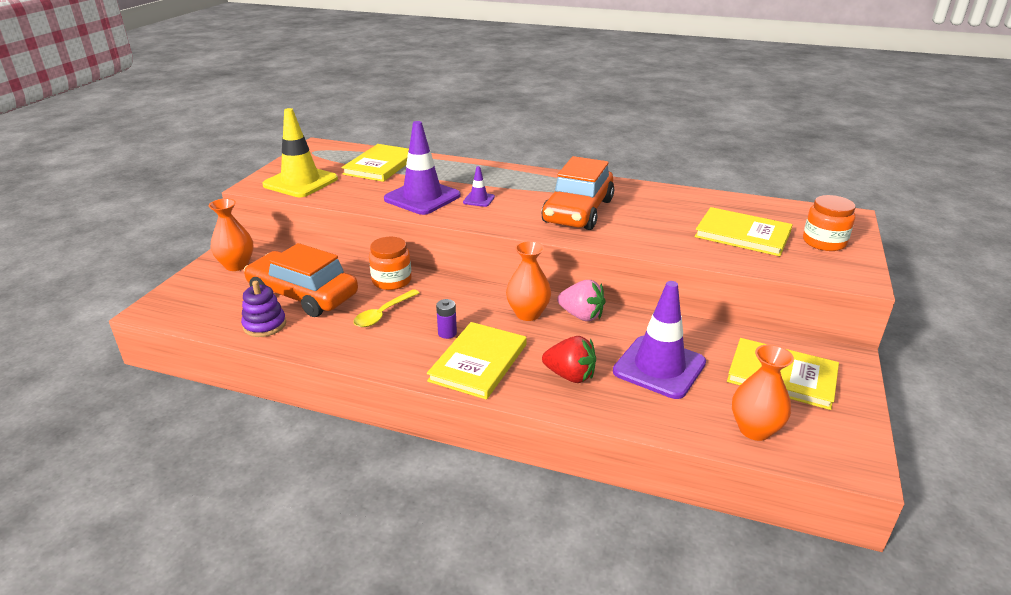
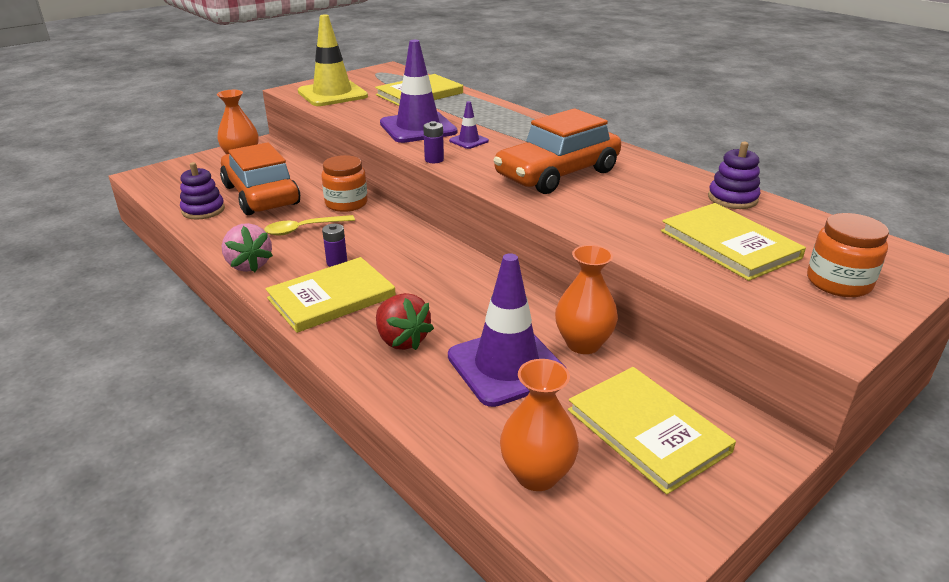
camera: 30 degrees right, 0 degrees up
orange vase [506,241,551,321] -> orange vase moved to [555,245,618,354]
pink strawberry [557,280,606,321] -> pink strawberry moved to [222,223,273,272]
none -> purple battery [423,121,444,163]
none -> purple stacking toy [708,142,761,209]

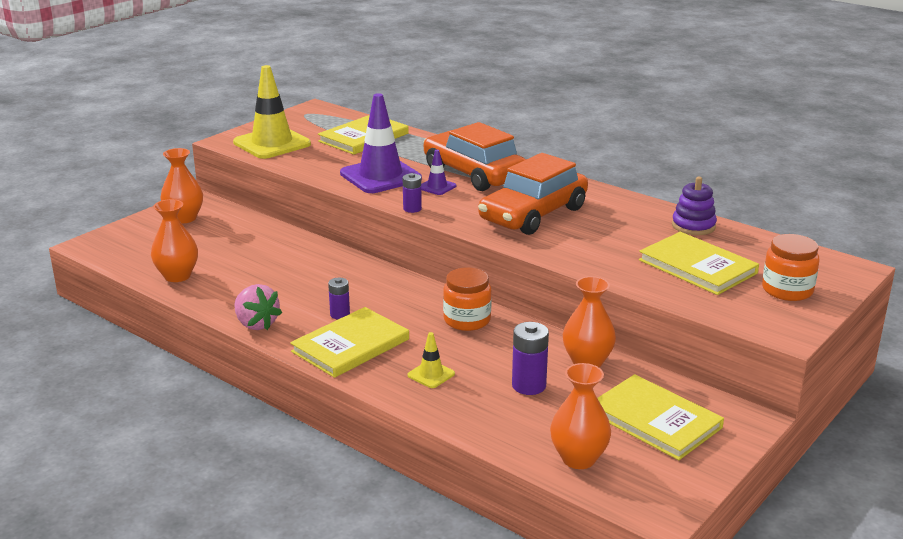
camera: 10 degrees left, 5 degrees down
purple stacking toy [180,162,225,220] -> orange vase [151,199,198,282]
orange car [220,142,300,215] -> orange car moved to [423,122,526,191]
yellow spoon [264,215,355,236] -> none
orange jar [322,155,368,212] -> orange jar moved to [443,268,492,331]
red strawberry [376,293,434,350] -> yellow traffic cone [408,332,455,388]
purple traffic cone [448,253,568,407] -> purple battery [512,322,549,395]

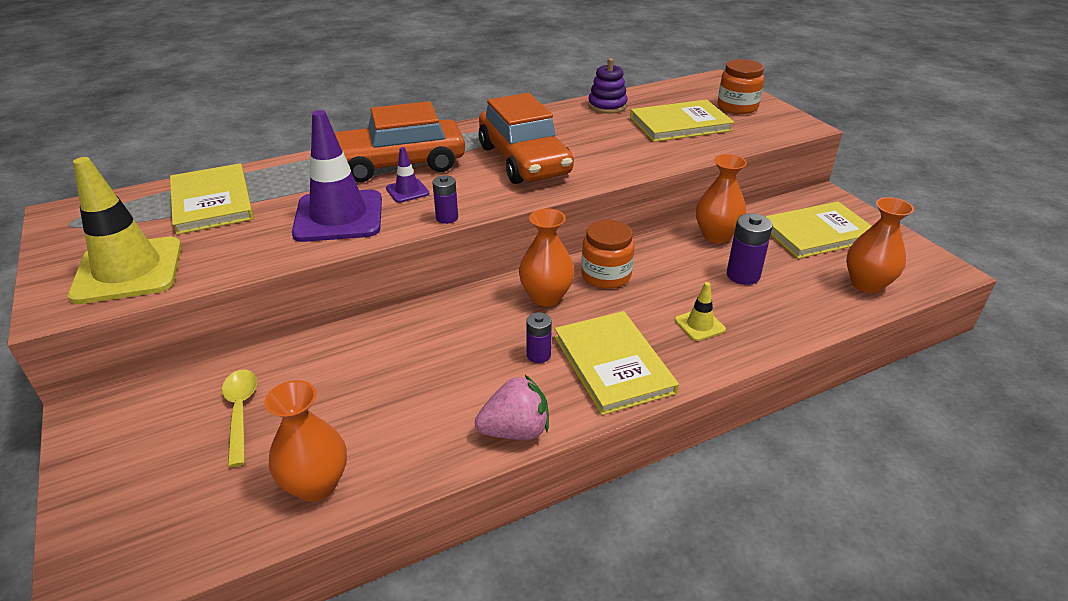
camera: 65 degrees left, 10 degrees up
orange vase [160,148,203,223] -> orange vase moved to [519,208,575,306]
none -> yellow spoon [222,370,257,467]

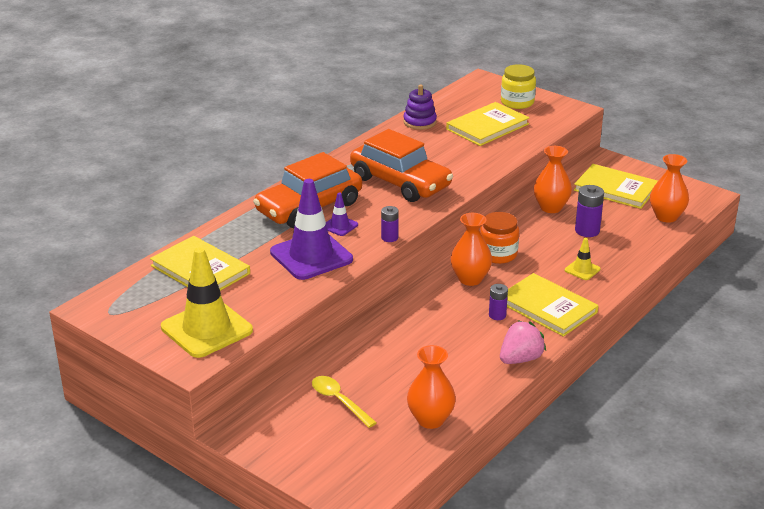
camera: 25 degrees left, 5 degrees down
orange jar [718,59,764,114] -> yellow jar [501,64,536,109]
yellow book [765,202,872,259] -> yellow book turned 75 degrees clockwise [574,164,658,209]

